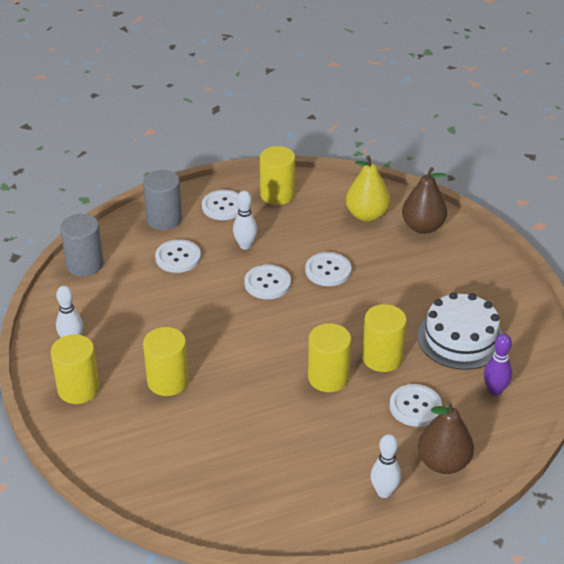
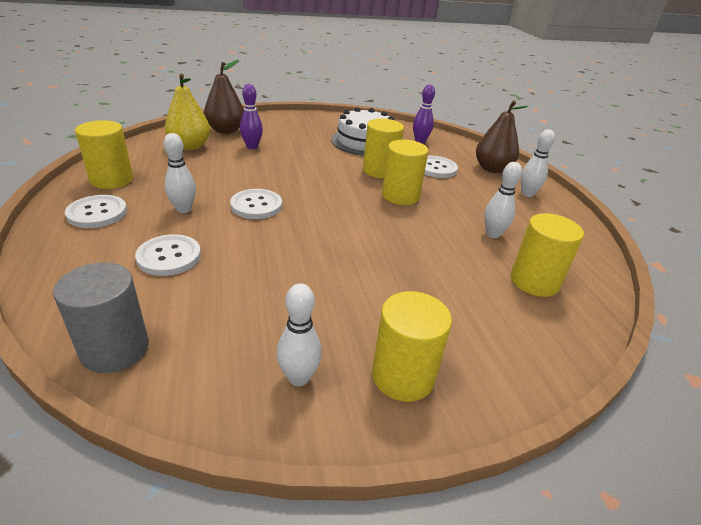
camera: 85 degrees left, 5 degrees down
grey cylinder [143,170,182,230] -> none
yellow cylinder [143,327,189,396] -> yellow cylinder moved to [511,213,584,297]
white button [305,252,351,286] -> none
none -> purple bowling pin [240,84,263,149]
none -> white bowling pin [484,162,522,238]

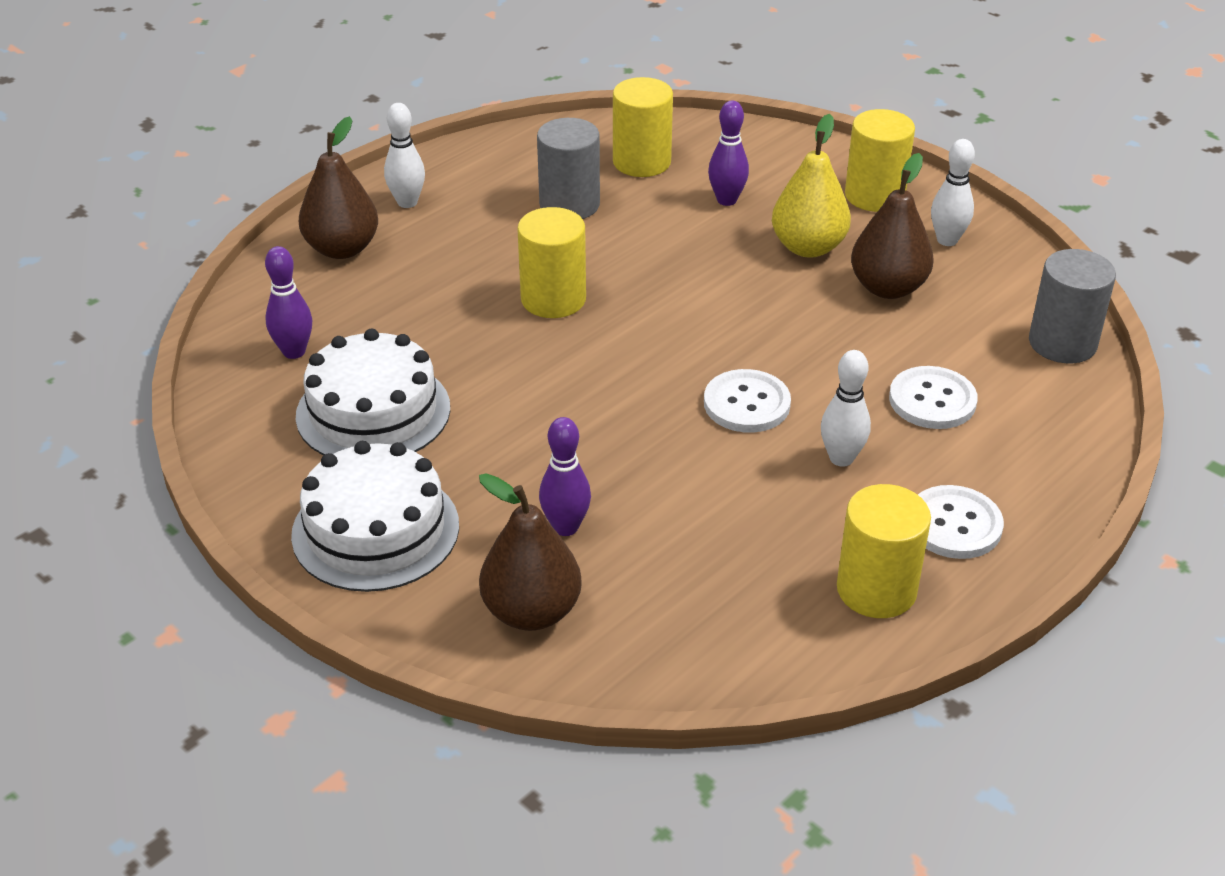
camera: 120 degrees left, 5 degrees up
yellow pear [165,74,210,150] -> yellow pear moved to [772,114,851,258]
yellow cylinder [363,118,404,178] -> none
white button [424,156,458,178] -> none
white bowling pin [484,162,522,238] -> grey cylinder [537,118,600,219]
none -> white cake [291,441,459,592]
none -> purple bowling pin [708,100,749,206]
none -> brown pear [851,153,934,299]

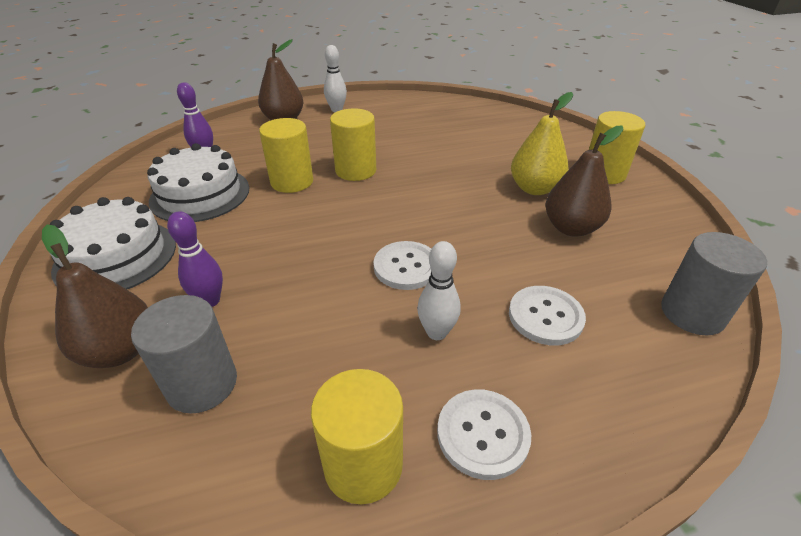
camera: 30 degrees right, 0 degrees up
grey cylinder [537,118,600,219] -> grey cylinder moved to [131,295,237,414]
yellow cylinder [613,77,673,177] -> yellow cylinder moved to [259,118,313,193]
purple bowling pin [708,100,749,206] -> none
white bowling pin [931,139,975,246] -> none

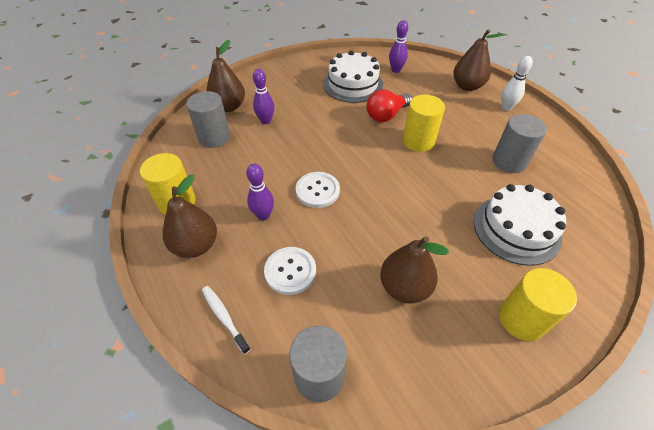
camera: 75 degrees right, 10 degrees up
white cake [49,197,176,289] -> white cake moved to [474,184,566,266]
yellow cylinder [259,118,313,193] -> red light bulb [367,89,412,122]
white bowling pin [417,241,461,340] -> purple bowling pin [246,164,274,221]
white button [437,389,531,480] -> brown pear [163,174,217,258]
yellow pear [511,92,573,195] -> none
none -> white toothbrush [202,286,251,354]
none -> grey cylinder [492,114,547,173]

